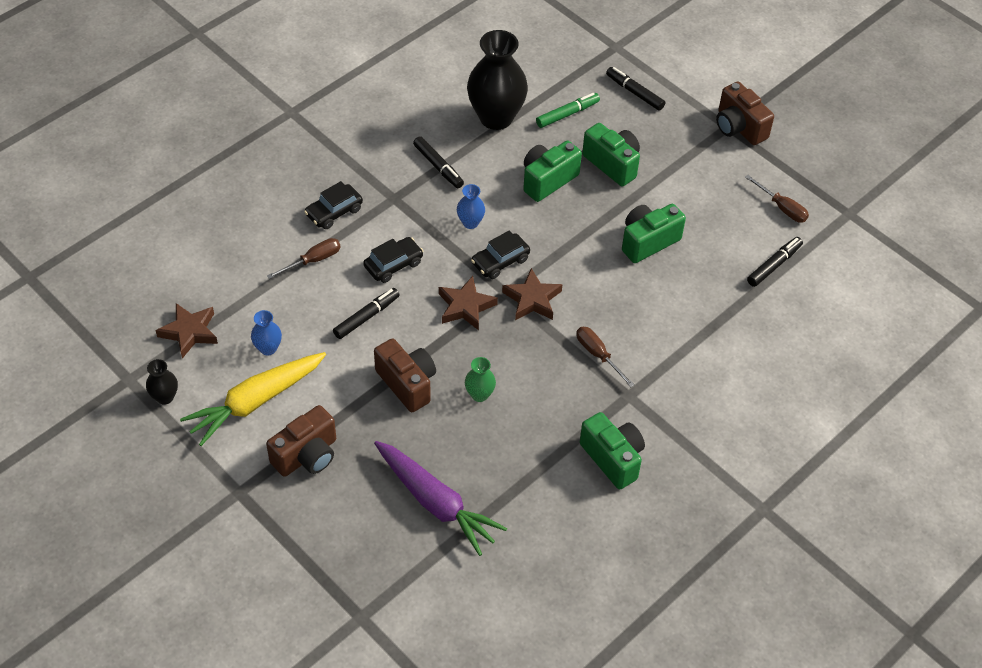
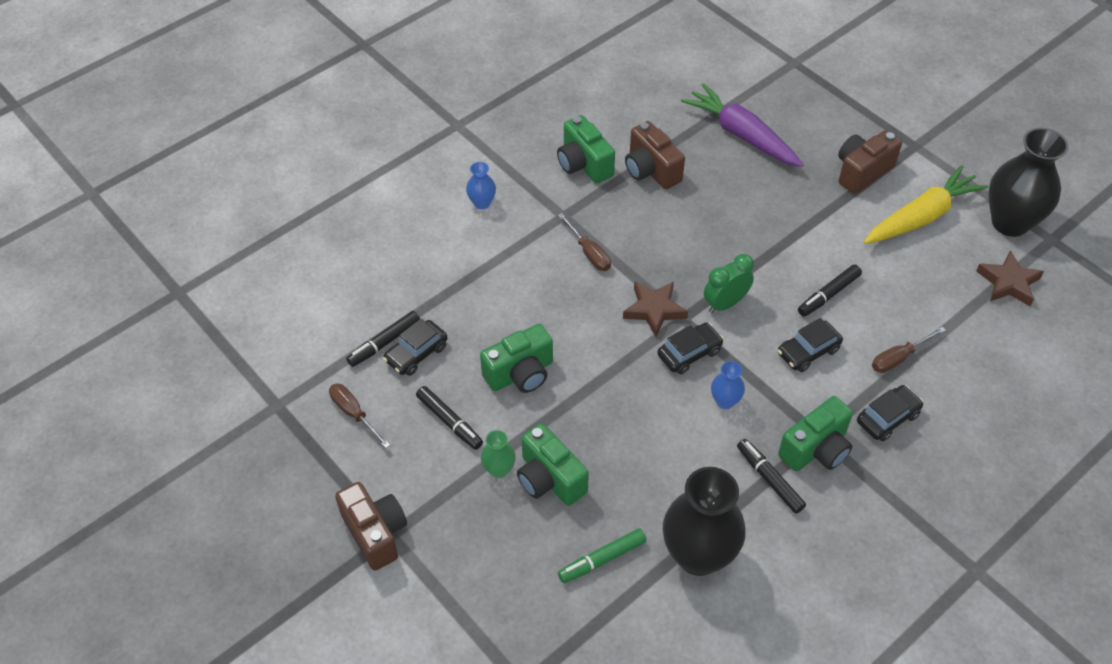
camera: 175 degrees left, 0 degrees up
black vase [146,359,178,405] -> black vase [988,128,1069,237], size x2.20
blue vase [251,310,282,355] -> blue vase moved to [466,162,496,209]
brown camera [374,338,436,412] -> brown camera moved to [625,121,685,189]
brown star [439,276,498,330] -> green clock [704,254,754,313]
green vase [465,357,496,402] -> green vase moved to [481,430,516,478]
green camera [523,141,582,202] -> green camera moved to [778,396,853,472]
black marker [606,67,665,110] -> black marker moved to [416,386,483,450]
none -> black car [383,319,448,376]

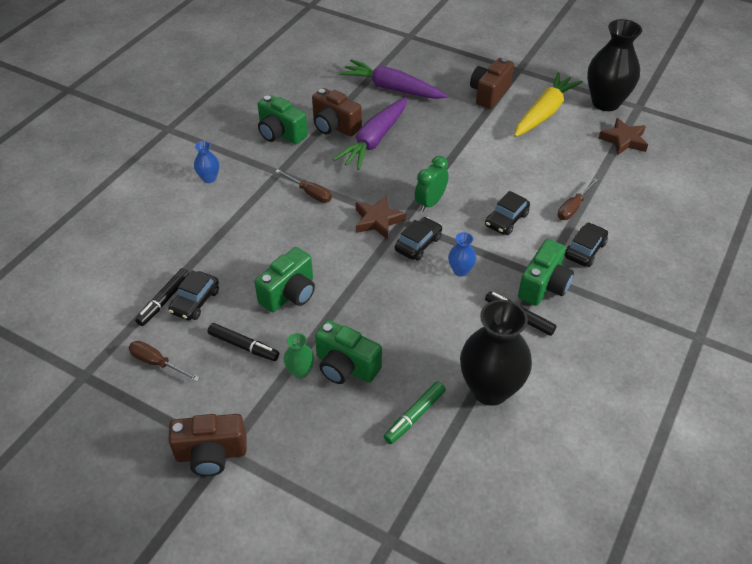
camera: 20 degrees left, 5 degrees down
brown camera [335,482,407,571] -> brown camera turned 135 degrees clockwise [168,414,247,476]
black marker [798,264,862,317] -> none
none -> purple carrot [333,97,407,170]

